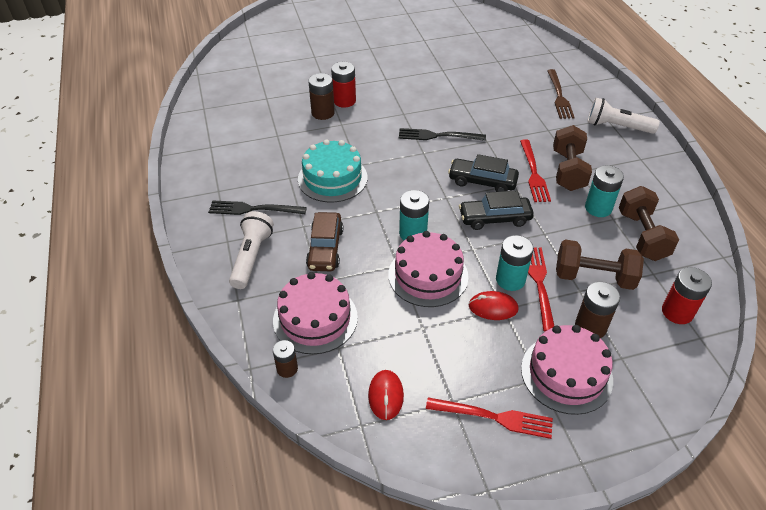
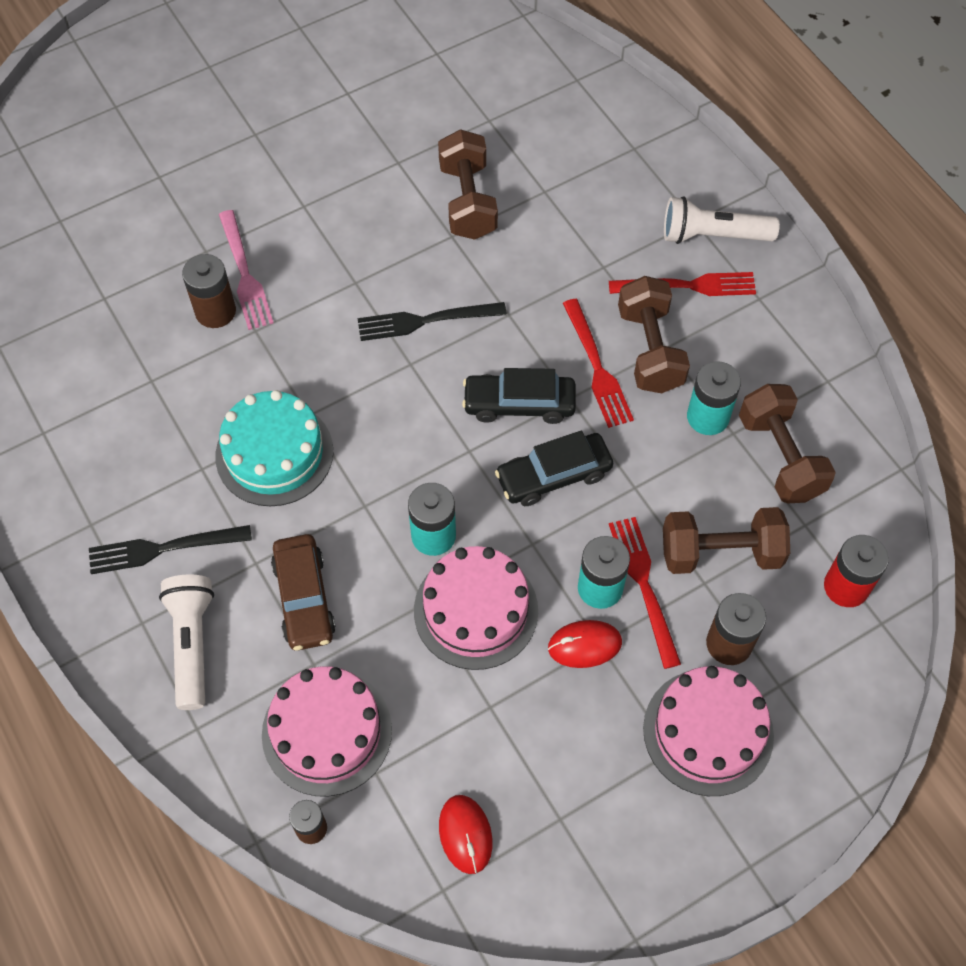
camera: 15 degrees left, 15 degrees up
red battery [331,62,356,108] -> pink fork [219,210,274,330]
red fork [426,397,553,439] -> red fork moved to [609,272,756,296]
brown fork [547,69,575,119] -> none
none -> brown dumbbell [438,129,498,240]

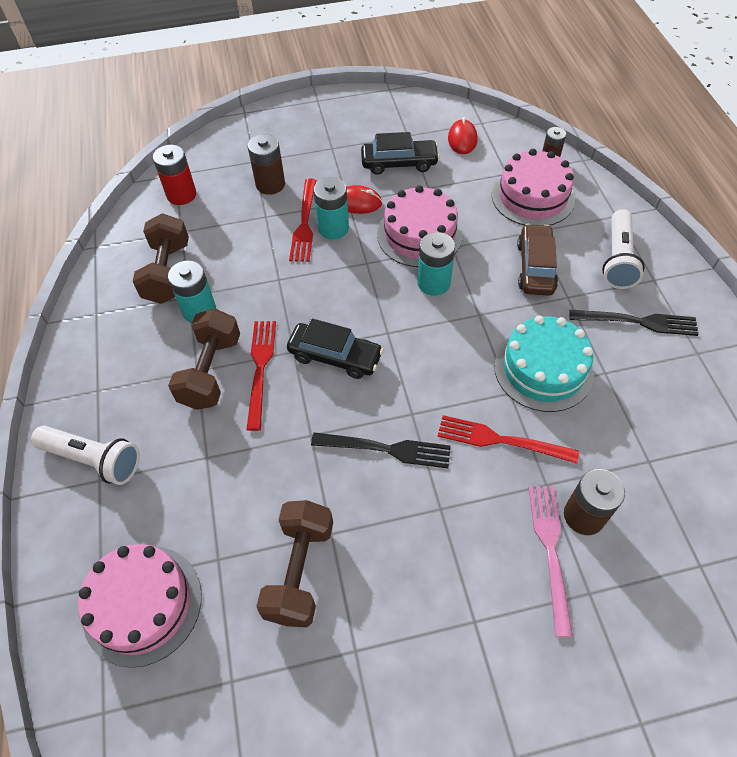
camera: 160 degrees left, 5 degrees down
black car [495,431,613,506] -> black car moved to [361,132,440,175]
red fork [609,272,756,296] -> red fork moved to [437,415,579,464]
pink cake [643,666,774,796] -> pink cake moved to [78,544,202,668]
brown dumbbell [663,507,790,574] -> none

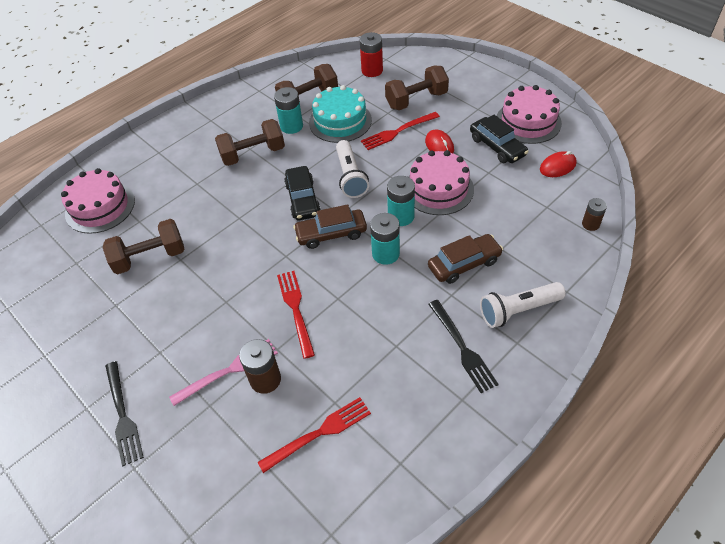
camera: 60 degrees right, 5 degrees down
white flashlight [31,426,140,485] -> white flashlight moved to [336,140,369,198]
red fork [246,321,276,431] -> red fork moved to [257,397,371,473]
brown battery [248,134,285,195] -> brown dumbbell [385,66,449,110]
black fork [311,432,451,468] -> black fork moved to [105,361,144,466]
turquoise battery [314,177,349,239] -> turquoise battery moved to [370,213,400,265]
pink cake [492,149,575,226] -> pink cake moved to [497,85,562,144]
turquoise cake [494,315,594,412] -> turquoise cake moved to [309,85,372,143]
none -> brown car [293,204,367,249]

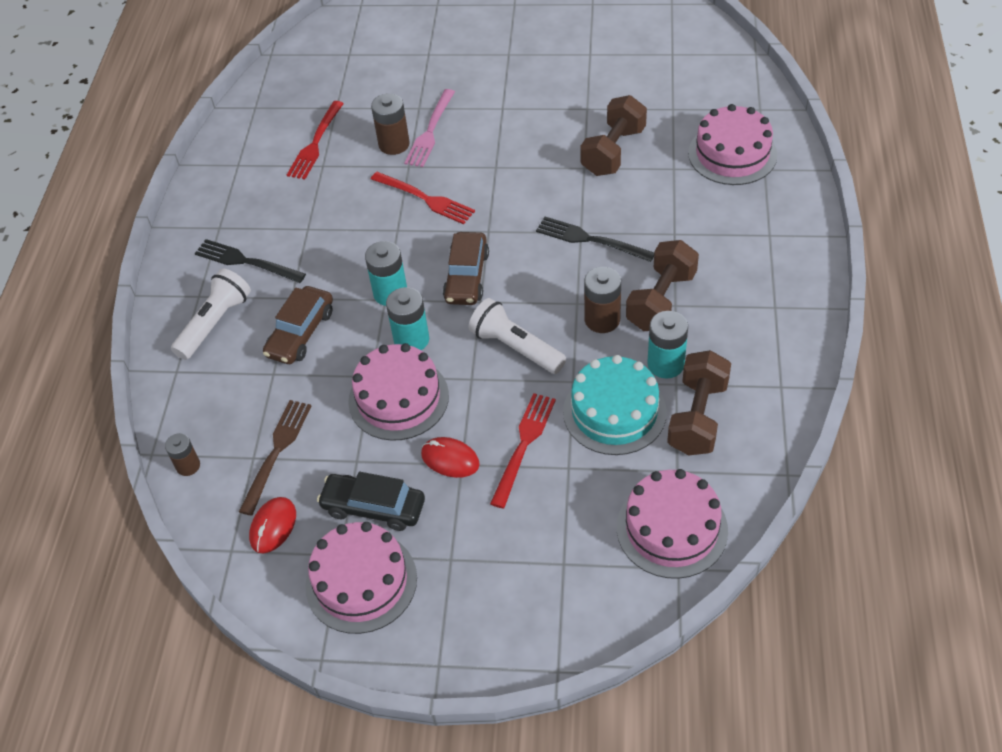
camera: 140 degrees right, 0 degrees up
black fork [105,361,144,466] -> black fork moved to [536,217,654,262]
black car [284,166,321,220] -> none
brown car [293,204,367,249] -> brown car turned 150 degrees clockwise [443,232,489,305]
red battery [360,32,383,77] -> pink cake [617,469,728,579]
brown dumbbell [385,66,449,110] -> none
none -> brown fork [239,400,311,516]
none -> brown battery [584,267,621,333]

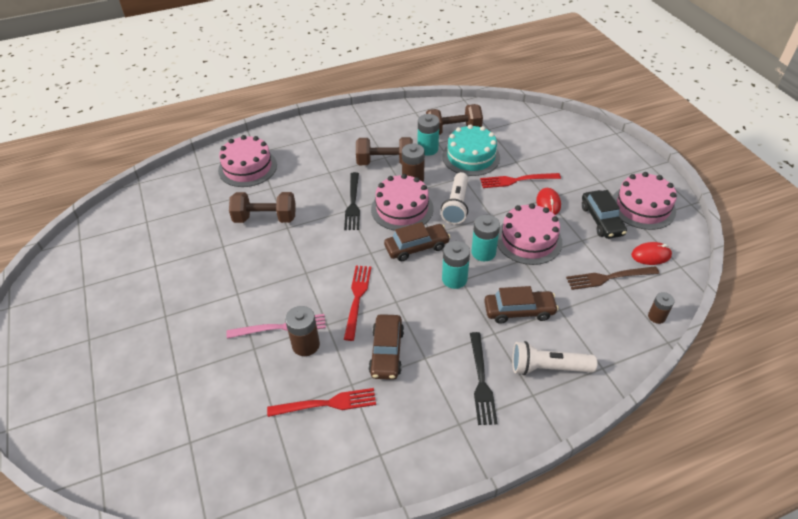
camera: 120 degrees left, 5 degrees down
pink cake [617,469,728,579] -> pink cake moved to [371,174,434,231]
none -> brown car [369,314,404,380]

